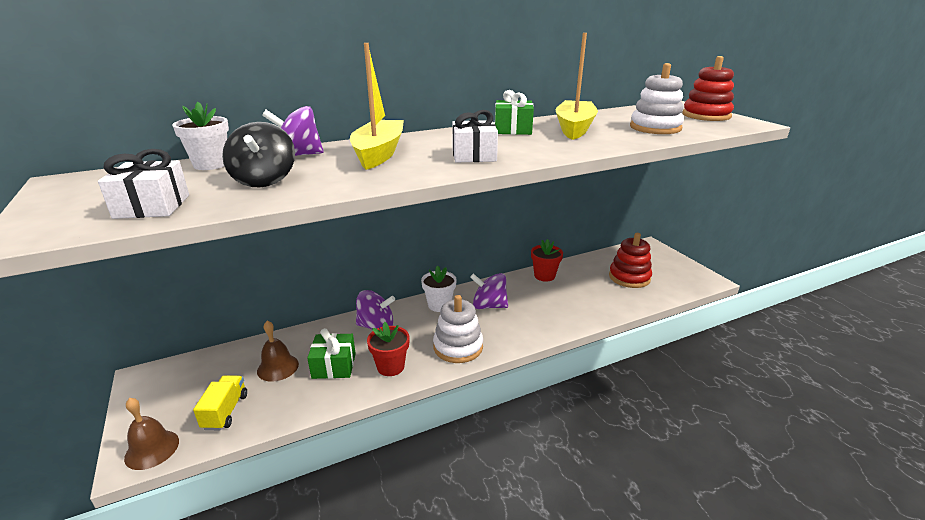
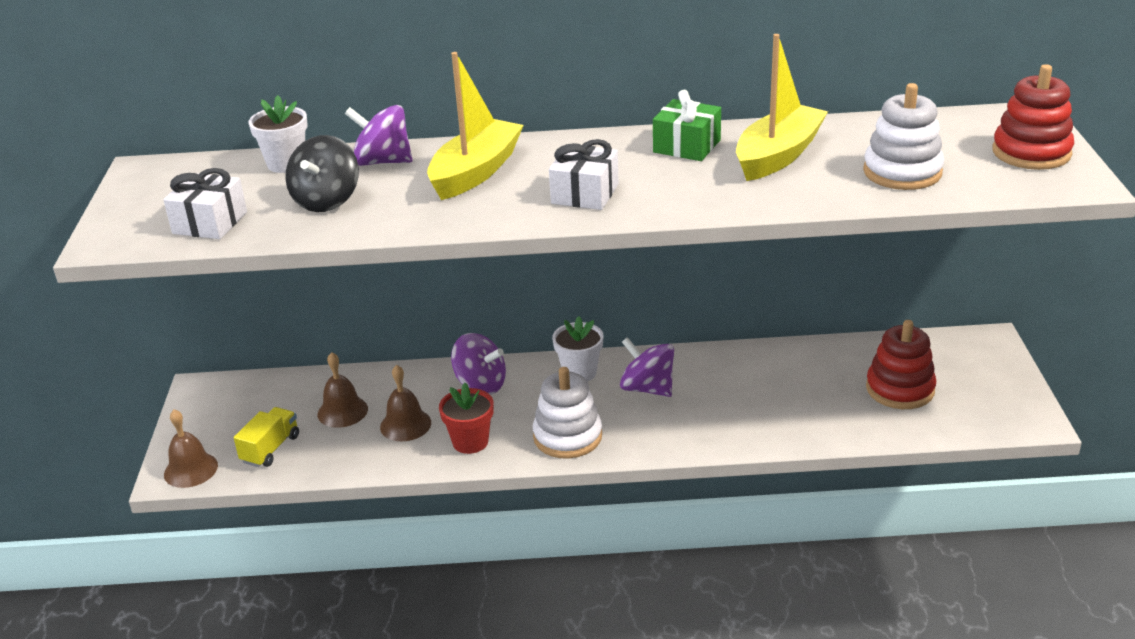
camera: 25 degrees right, 5 degrees up
green gift [307,328,356,379] -> brown bell [380,365,431,441]
red flower pot [531,239,563,282] -> none

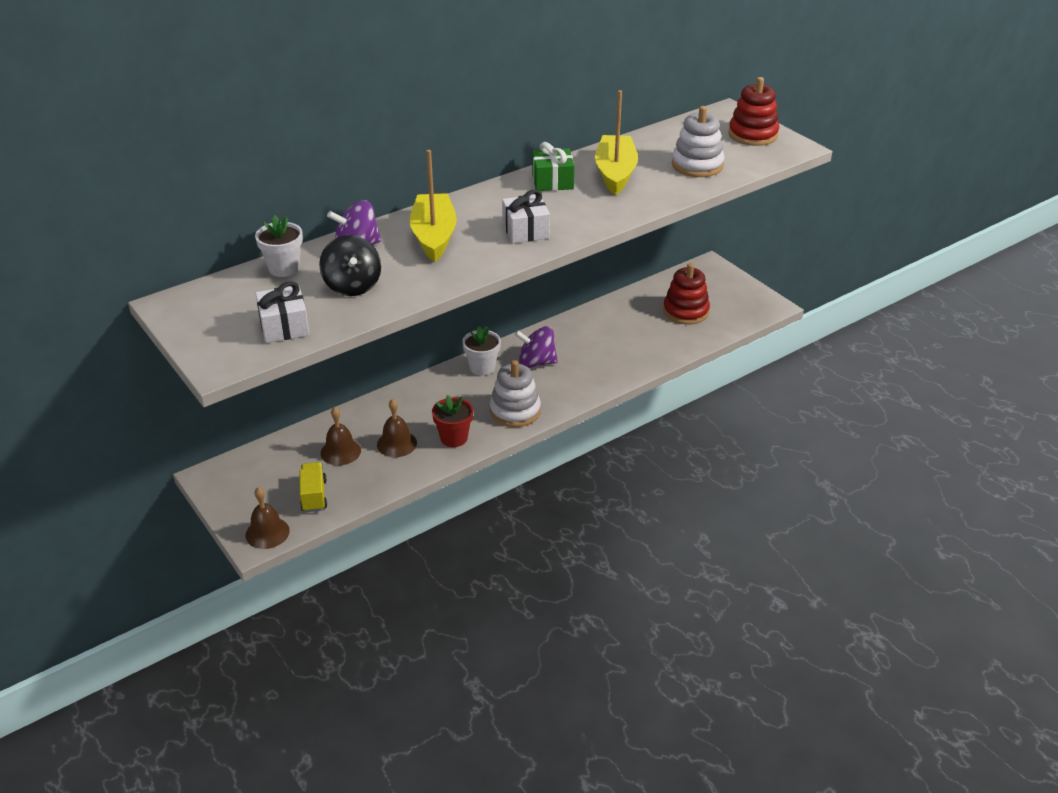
camera: 35 degrees left, 5 degrees up
purple spinning top [451,333,506,395] -> none

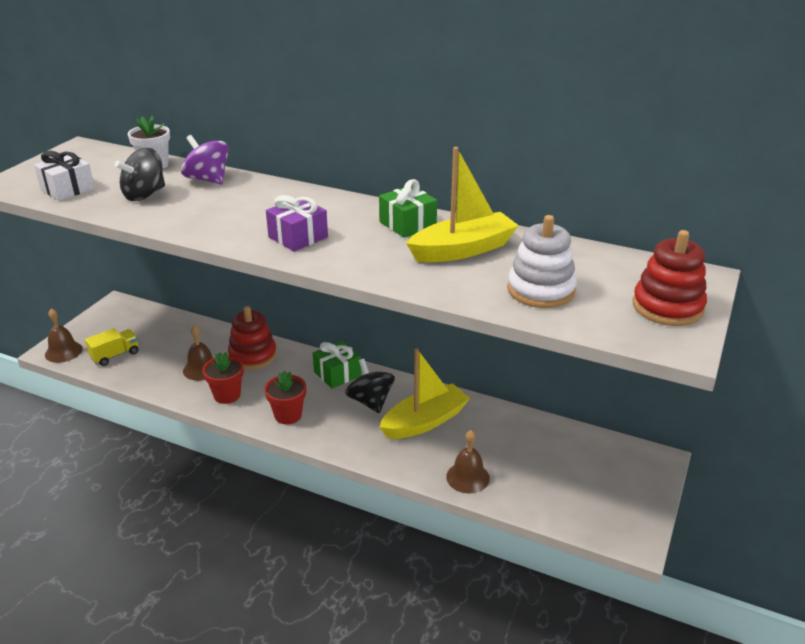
camera: 60 degrees right, 5 degrees down
brown bell [320,407,361,466] -> brown bell moved to [446,430,490,494]
yellow boat [410,150,457,262] -> yellow boat moved to [379,349,470,439]
white flower pot [462,326,501,376] -> green gift [313,341,361,389]
white stacking toy [490,360,541,427] -> red flower pot [264,371,306,424]
white gift [502,190,550,244] -> purple gift [266,195,328,252]
purple spinning top [515,326,558,368] -> black spinning top [345,359,395,413]
red stacking toy [663,263,710,325] -> red stacking toy moved to [228,306,277,370]

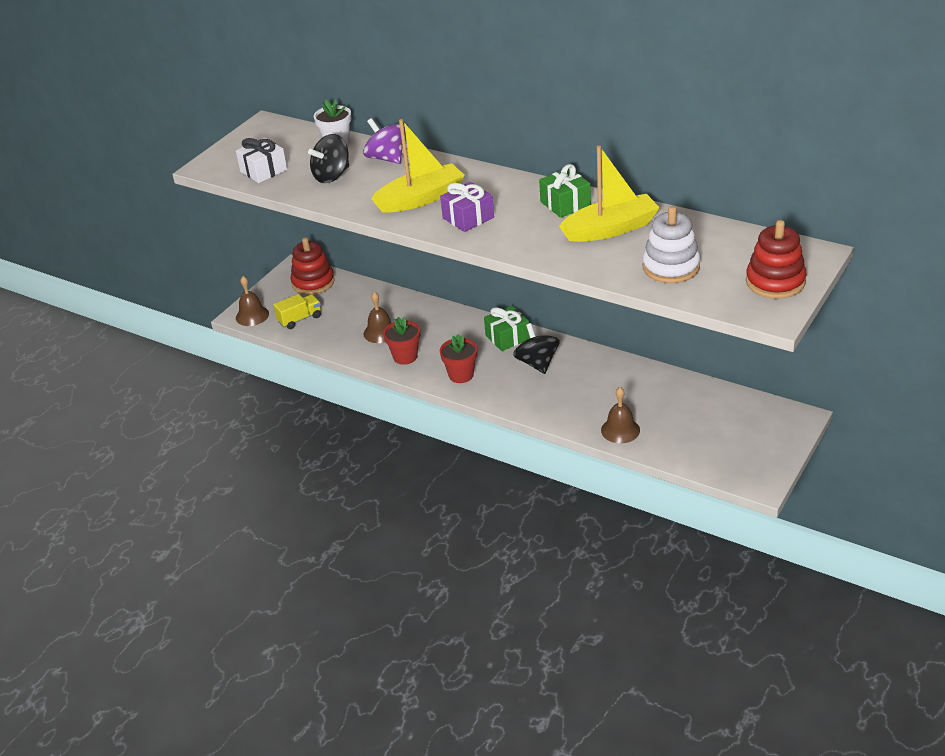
camera: 10 degrees right, 5 degrees up
red stacking toy [228,306,277,370] -> red stacking toy moved to [291,237,335,295]
yellow boat [379,349,470,439] -> yellow boat moved to [371,119,465,213]

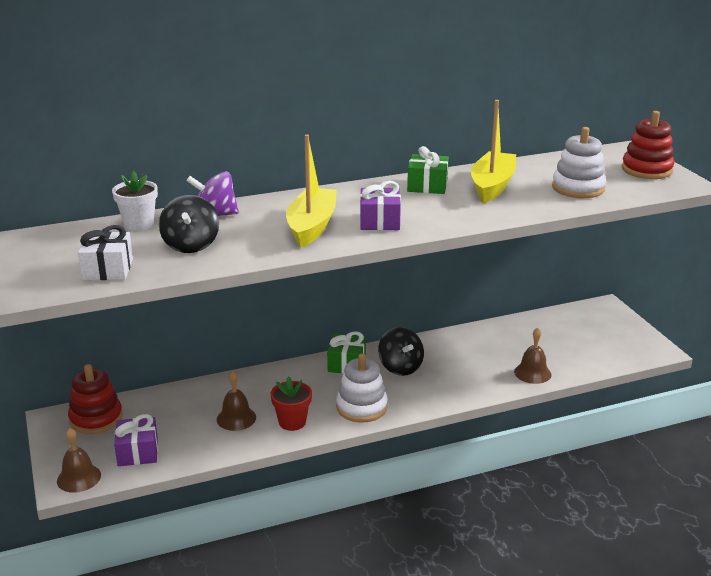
camera: 55 degrees left, 10 degrees down
yellow truck [274,294,321,329] -> purple gift [114,414,158,466]
red flower pot [440,334,477,383] -> white stacking toy [336,353,388,423]
black spinning top [513,323,560,374] -> black spinning top turned 135 degrees counterclockwise [378,327,424,376]

